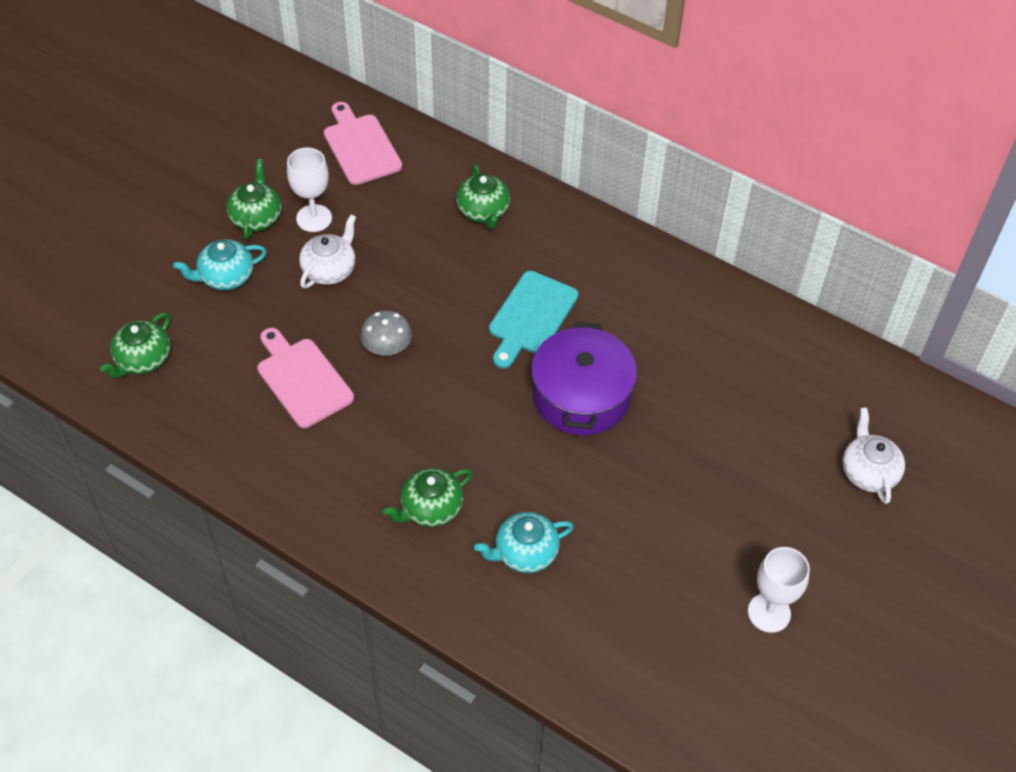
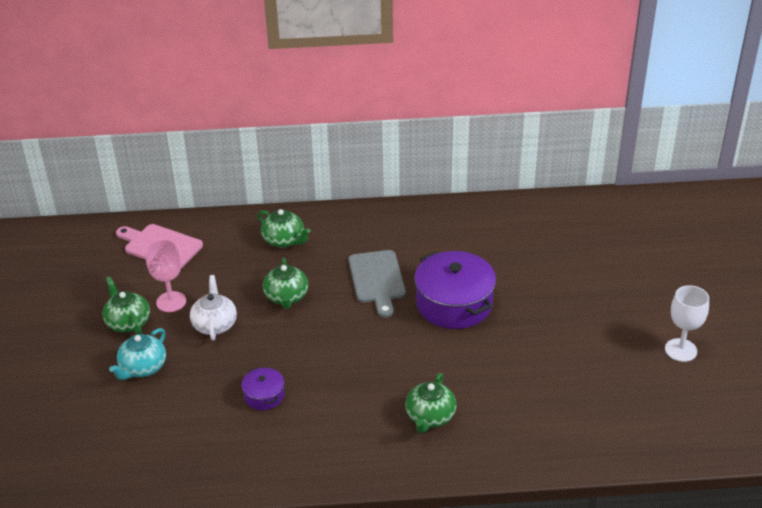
camera: 35 degrees left, 15 degrees down
green teapot [100,312,170,378] -> green teapot moved to [263,258,308,309]
pink cutting board [257,328,354,428] -> purple pot [241,367,284,410]
white goblet [287,148,332,232] -> pink goblet [146,239,186,312]
grey mushroom [360,310,412,356] -> none
turquoise teapot [474,512,574,573] -> none
turquoise cutting board [489,271,579,368] -> grey cutting board [348,250,406,317]
white teapot [842,407,905,504] -> none

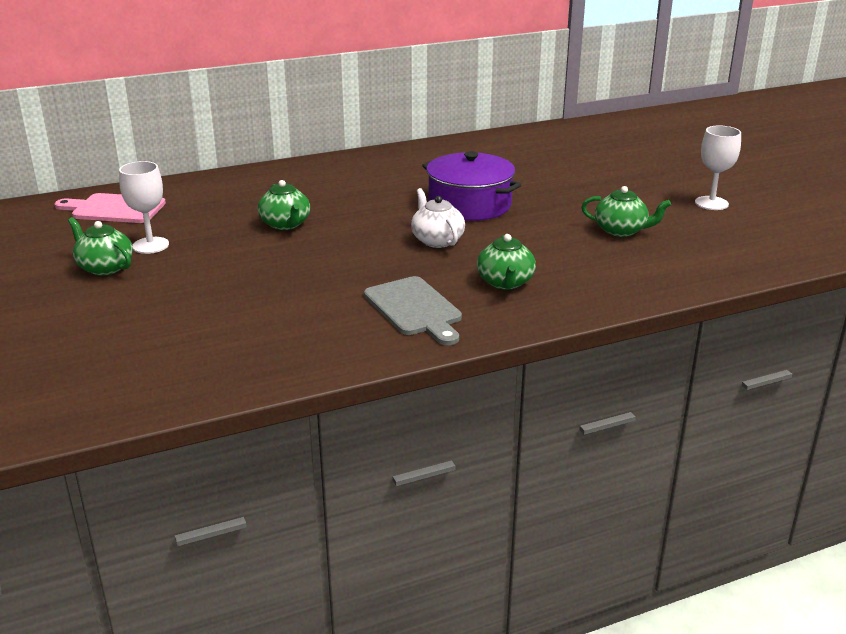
camera: 20 degrees left, 10 degrees down
turquoise teapot [109,328,166,380] -> none
pink goblet [146,239,186,312] -> white goblet [119,161,169,254]
white teapot [190,275,237,340] -> white teapot moved to [411,188,465,248]
purple pot [241,367,284,410] -> none
green teapot [258,209,311,248] -> green teapot moved to [581,186,671,237]
grey cutting board [348,250,406,317] -> grey cutting board moved to [364,276,462,345]

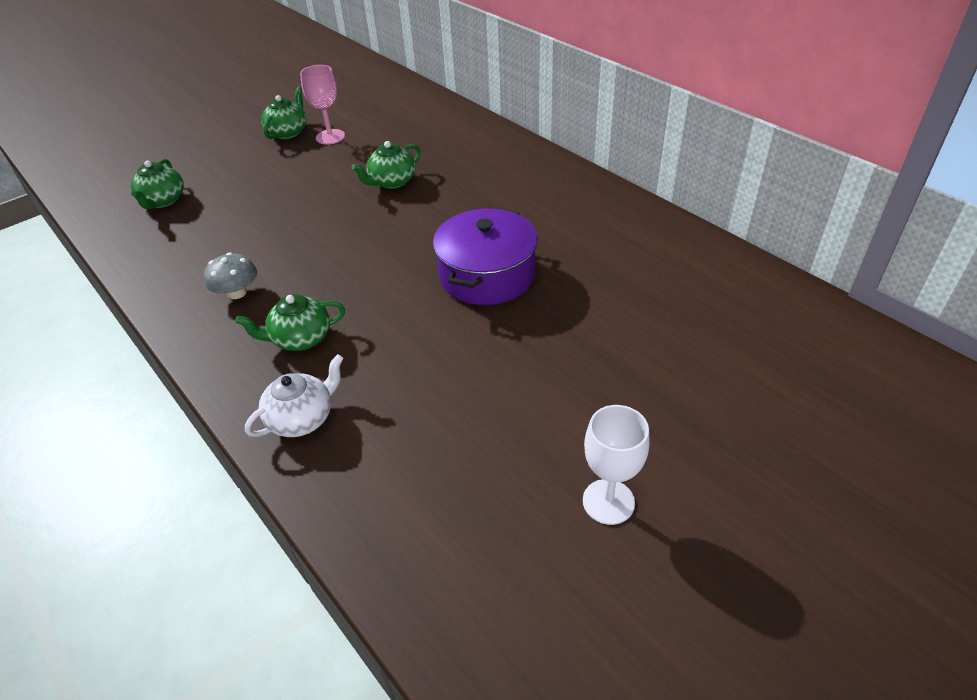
camera: 75 degrees right, 15 degrees up
pink cutting board [54,193,166,223] -> none
white goblet [119,161,169,254] -> pink goblet [300,65,345,145]
grey cutting board [364,276,462,345] -> grey mushroom [204,253,257,299]
white teapot [411,188,465,248] -> white teapot moved to [245,354,344,437]
green teapot [581,186,671,237] -> green teapot moved to [131,159,184,209]

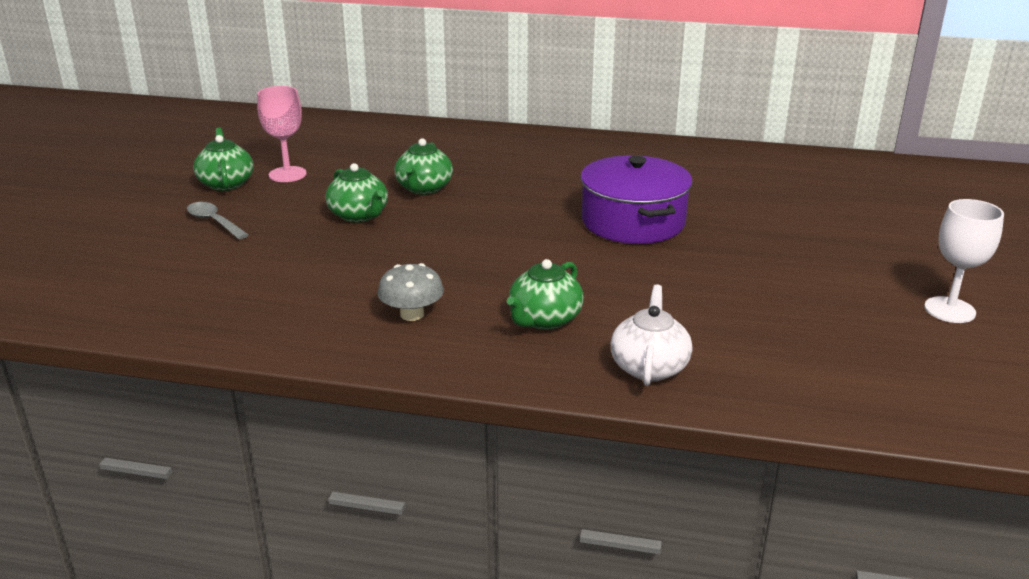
camera: 40 degrees left, 15 degrees down
green teapot [131,159,184,209] -> green teapot moved to [325,163,388,223]
none -> grey spoon [187,202,249,239]

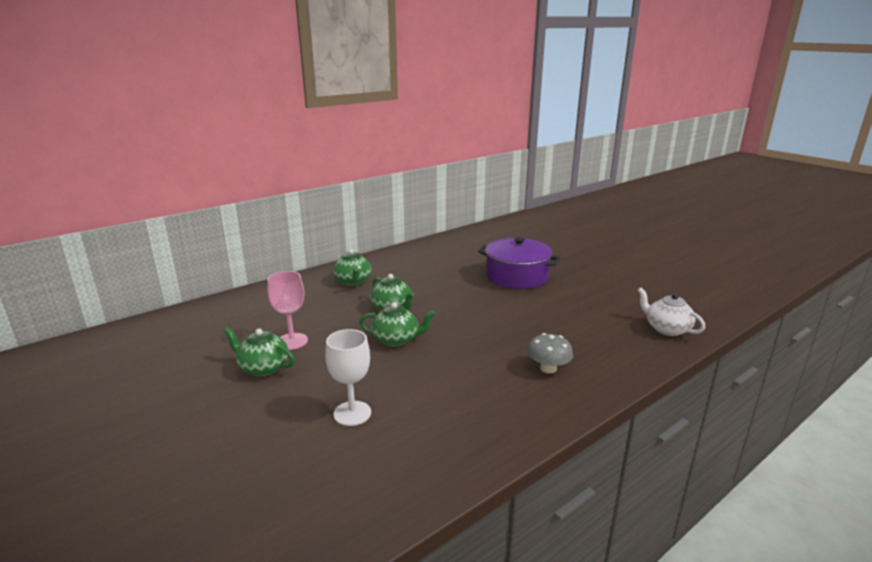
camera: 50 degrees left, 5 degrees down
grey spoon [187,202,249,239] -> none
green teapot [507,259,584,330] -> green teapot moved to [333,249,371,286]
white goblet [924,199,1004,323] -> white goblet moved to [325,329,371,426]

